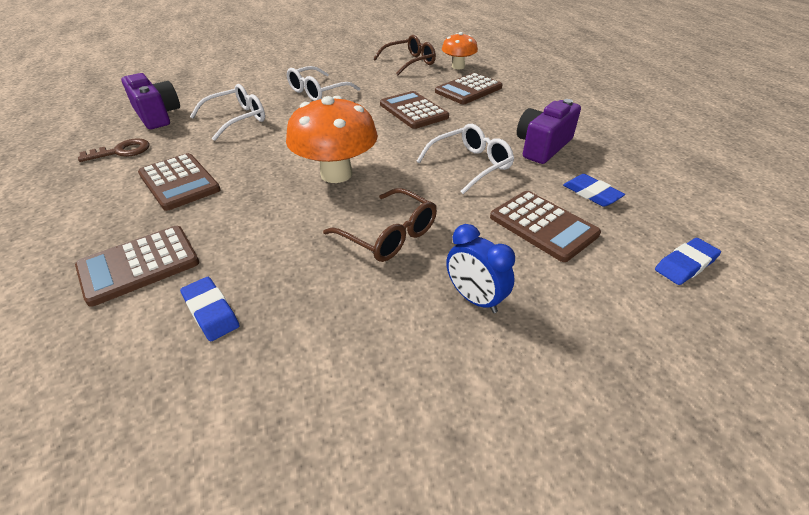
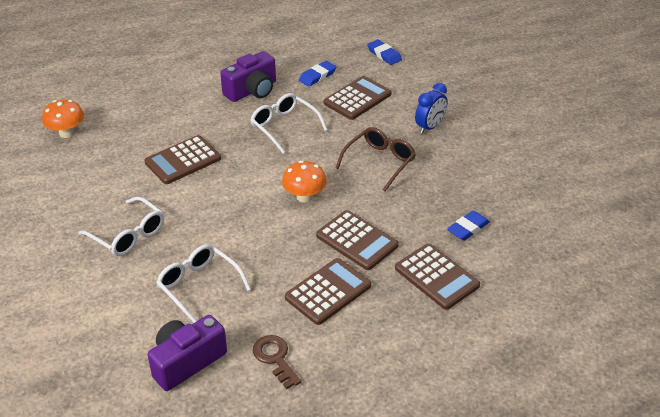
camera: 95 degrees left, 0 degrees up
orange mushroom [286,96,378,183] -> orange mushroom [282,161,327,203], size x0.60
brown glasses [373,35,436,75] -> none
brown calculator [435,73,503,104] -> brown calculator moved to [316,210,399,270]
purple camera [517,99,581,164] -> purple camera turned 75 degrees counterclockwise [220,51,276,102]

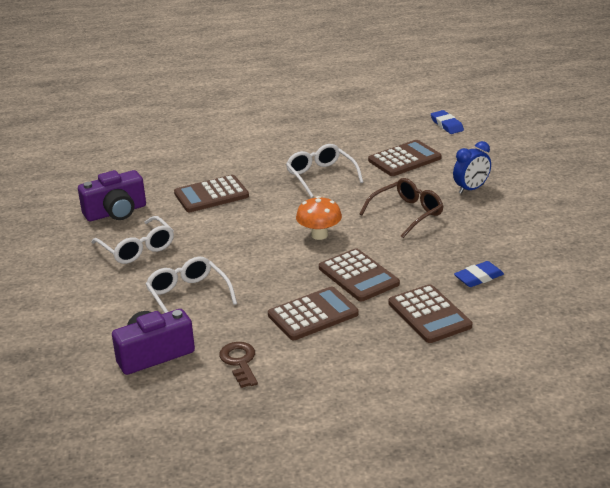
camera: 15 degrees right, 10 degrees down
orange mushroom [42,99,84,138] -> none
purple camera [220,51,276,102] -> purple camera moved to [78,170,146,221]
blue eraser [299,61,336,87] -> none

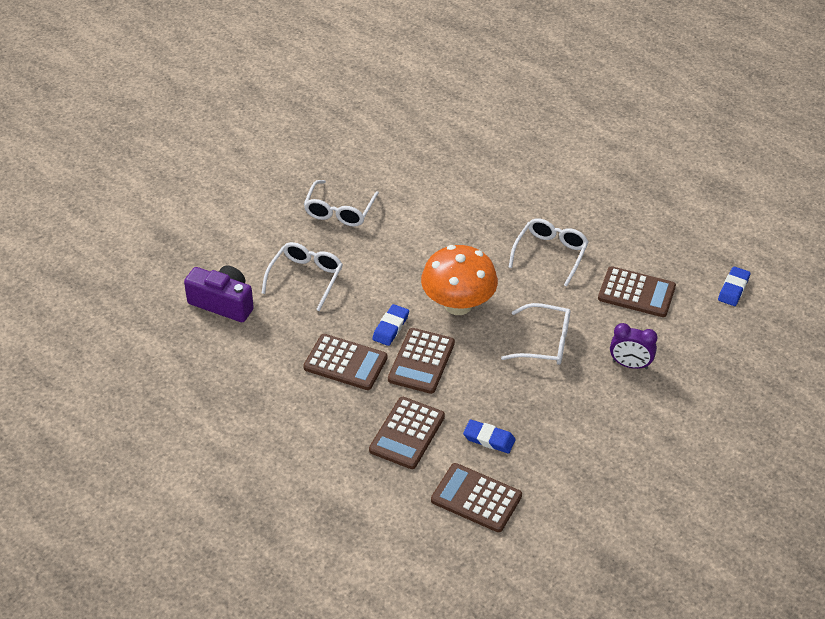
camera: 50 degrees right, 15 degrees up
purple camera [78,170,146,221] -> none
brown calculator [174,175,249,212] -> brown calculator moved to [431,463,522,532]
brown key [219,342,258,388] -> none
orange mushroom [296,196,342,240] -> orange mushroom [421,245,498,315], size x1.65
brown glasses [359,178,443,238] -> white glasses [501,303,570,365]
blue clock [453,141,491,194] -> purple clock [610,323,658,369]
none -> blue eraser [372,304,409,346]

